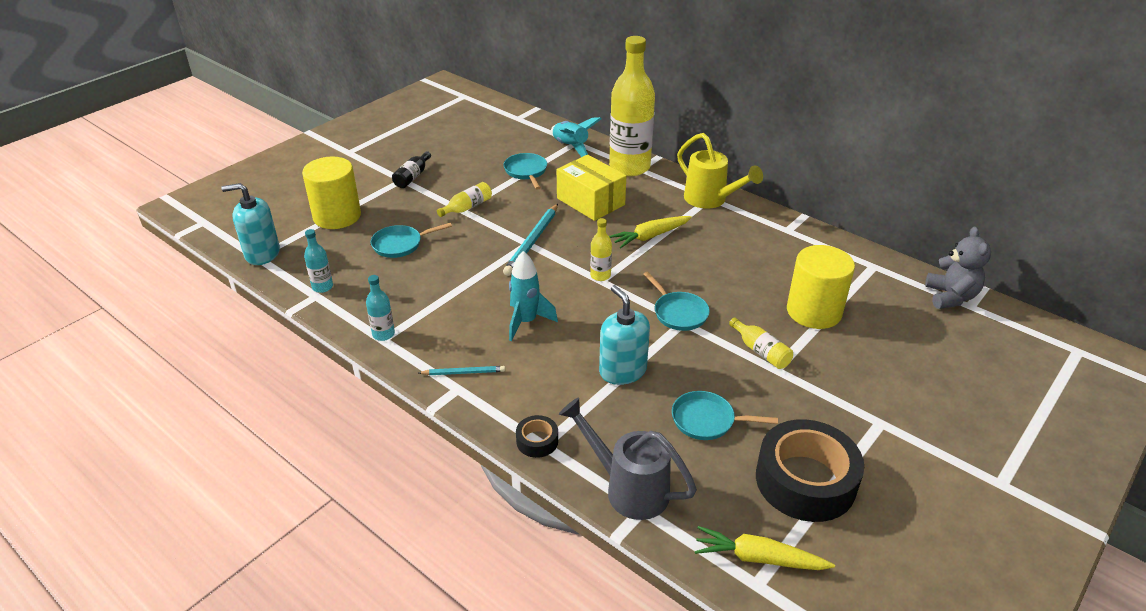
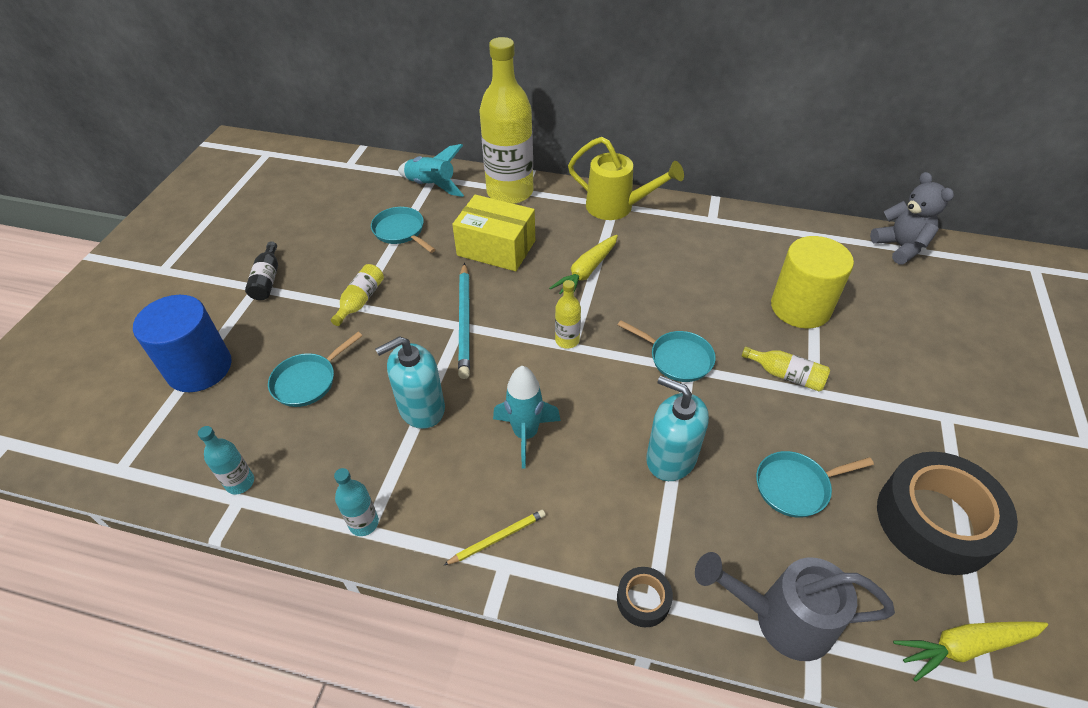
camera: 25 degrees left, 10 degrees up
turquoise soap dispenser [221,183,280,265] -> turquoise soap dispenser moved to [375,336,445,429]
yellow cylinder [302,157,361,229] -> blue cylinder [133,295,232,392]
turquoise pencil [418,366,505,375] -> yellow pencil [444,510,546,565]

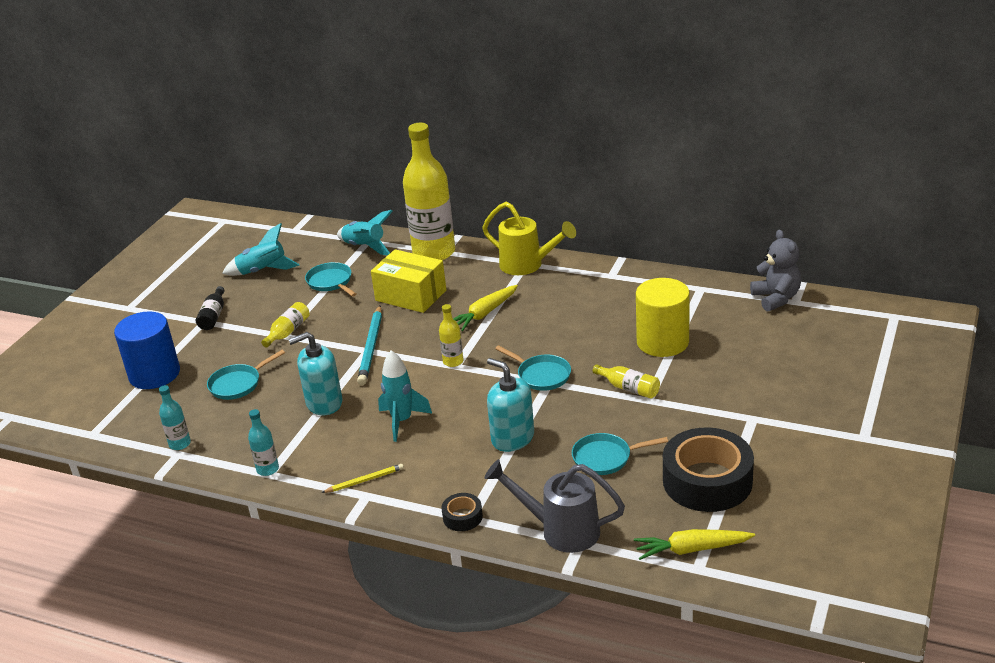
camera: 10 degrees right, 15 degrees down
none -> turquoise rocket [222,223,300,276]

